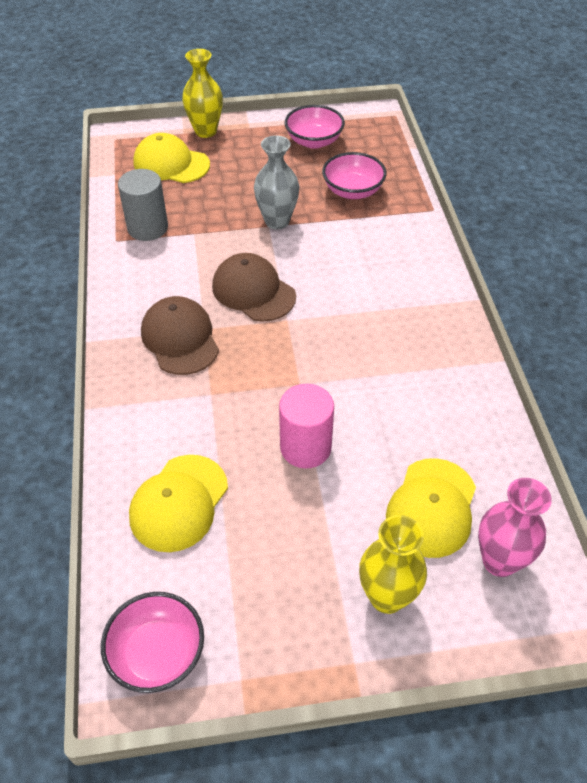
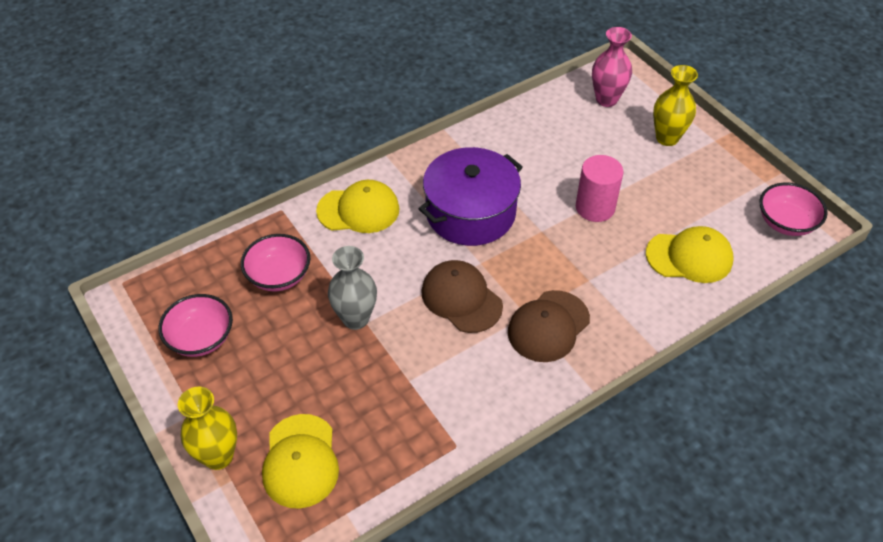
camera: 115 degrees left, 0 degrees up
grey cylinder [118,169,168,241] -> none
brown cap [212,253,296,322] -> brown cap turned 120 degrees clockwise [421,260,503,333]
yellow cap [386,458,476,558] -> yellow cap moved to [316,180,400,233]
none -> purple pot [419,147,523,246]

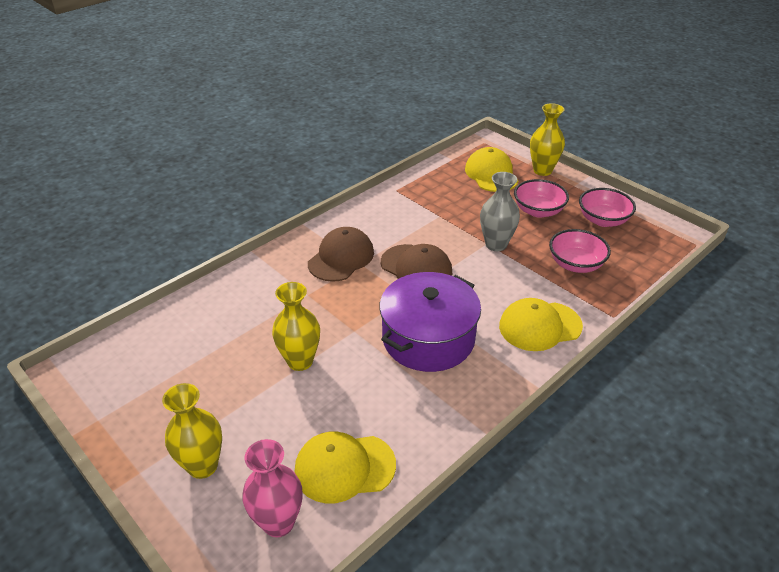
camera: 170 degrees right, 10 degrees down
pink cylinder [576,155,623,222] -> yellow vase [272,282,320,371]
yellow cap [646,226,733,283] -> yellow cap moved to [295,432,396,503]
pink bowl [760,183,828,236] -> pink bowl moved to [514,179,569,218]

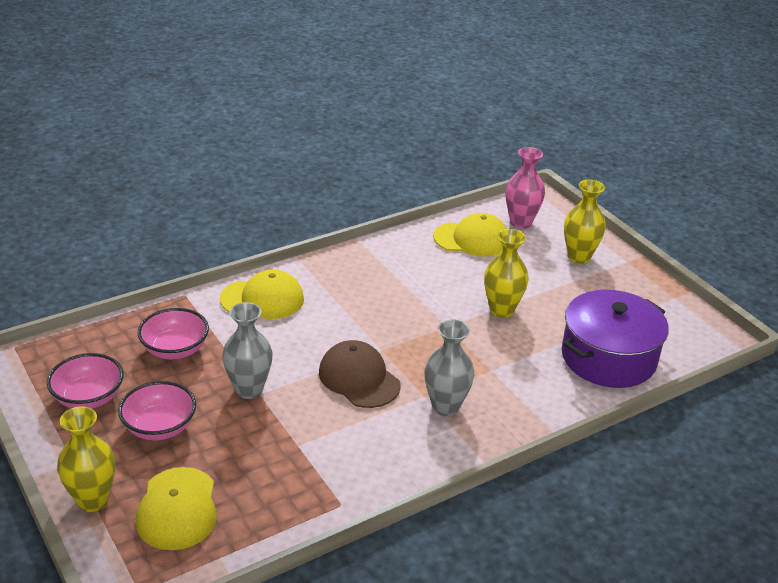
camera: 170 degrees left, 5 degrees down
brown cap [308,227,374,282] -> grey vase [425,319,474,416]
purple pot [379,272,481,372] -> purple pot moved to [562,290,669,388]

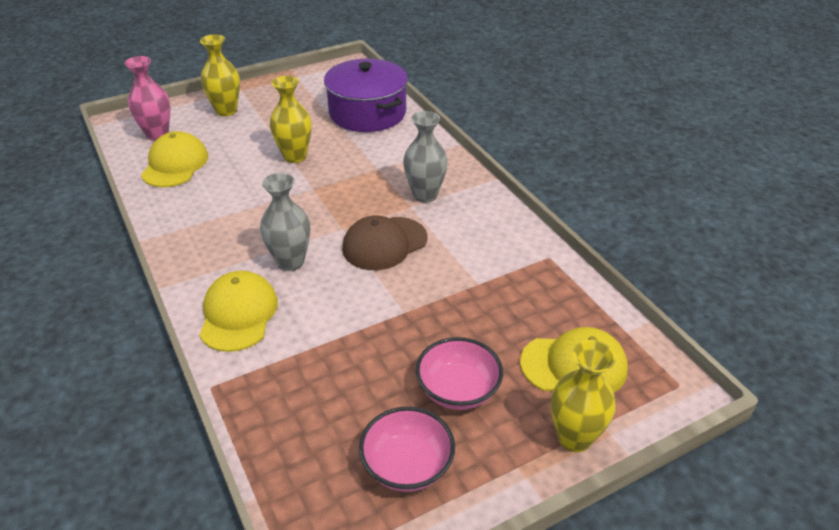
camera: 85 degrees left, 5 degrees up
pink bowl [137,308,209,359] -> none
grey vase [223,302,273,399] -> grey vase moved to [260,173,310,271]

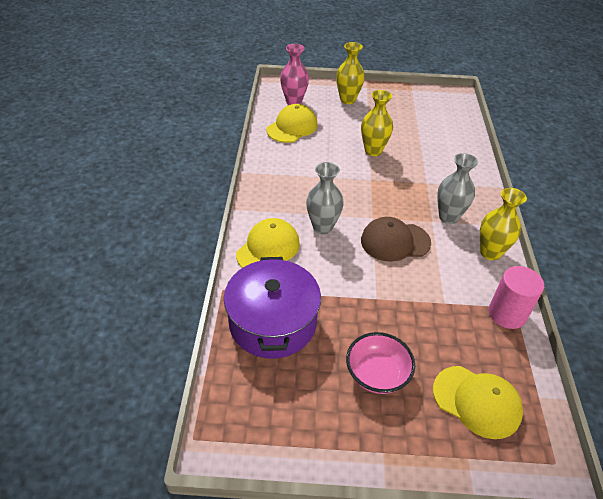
camera: 30 degrees right, 5 degrees up
purple pot [324,58,408,132] -> purple pot moved to [224,257,321,359]
pink bowl [359,407,455,492] -> none
yellow vase [551,340,616,452] -> yellow vase moved to [480,188,527,260]
none -> pink cylinder [489,266,544,329]

